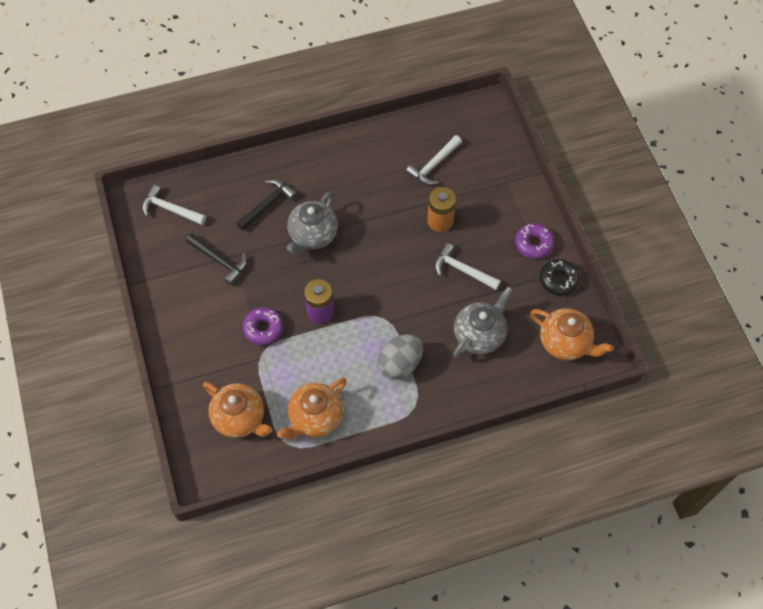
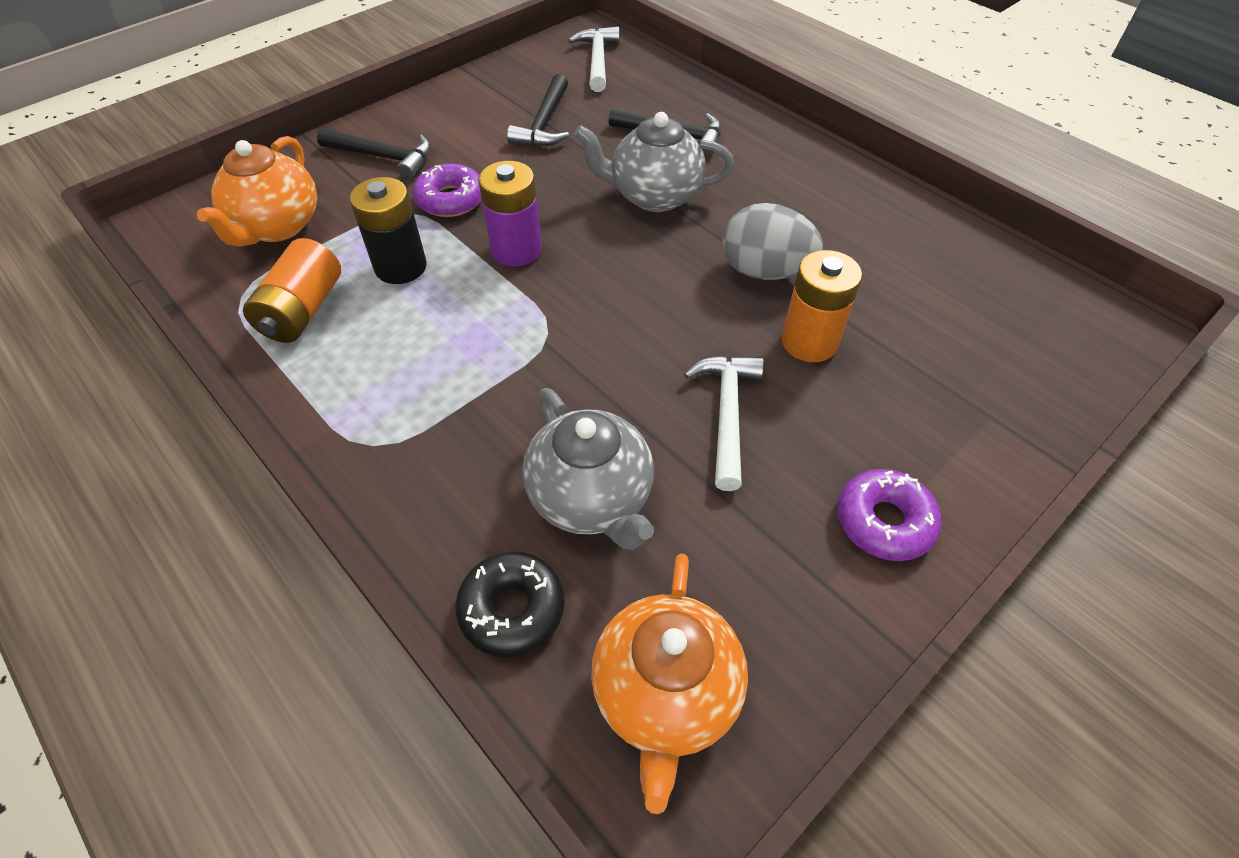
camera: 65 degrees right, 10 degrees down
orange teapot [277,378,347,440] -> orange battery [243,238,341,343]
grey egg [377,334,423,380] -> grey egg moved to [722,203,823,280]
white hammer [406,135,462,185] -> none
grey teapot [453,286,513,358] -> grey teapot turned 45 degrees clockwise [522,388,654,550]
black donut [540,259,580,295] -> black donut moved to [455,551,565,657]
none -> black hammer [317,128,431,180]
none -> black battery [350,177,427,284]

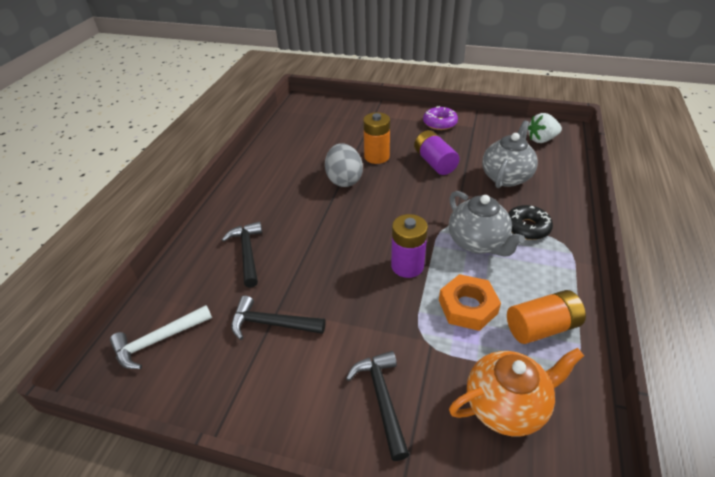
camera: 120 degrees left, 10 degrees down
black battery [350,177,427,284] -> orange nut [439,274,501,331]
purple donut [413,164,482,217] -> none
black donut [455,551,565,657] -> black donut moved to [508,205,553,240]
black hammer [507,74,569,147] -> black hammer turned 150 degrees counterclockwise [231,296,325,340]
grey teapot [574,112,734,212] -> grey teapot moved to [449,191,525,257]
orange teapot [591,554,748,814] -> white strawberry [528,113,562,143]
white hammer [684,356,764,491] -> purple battery [414,130,459,175]

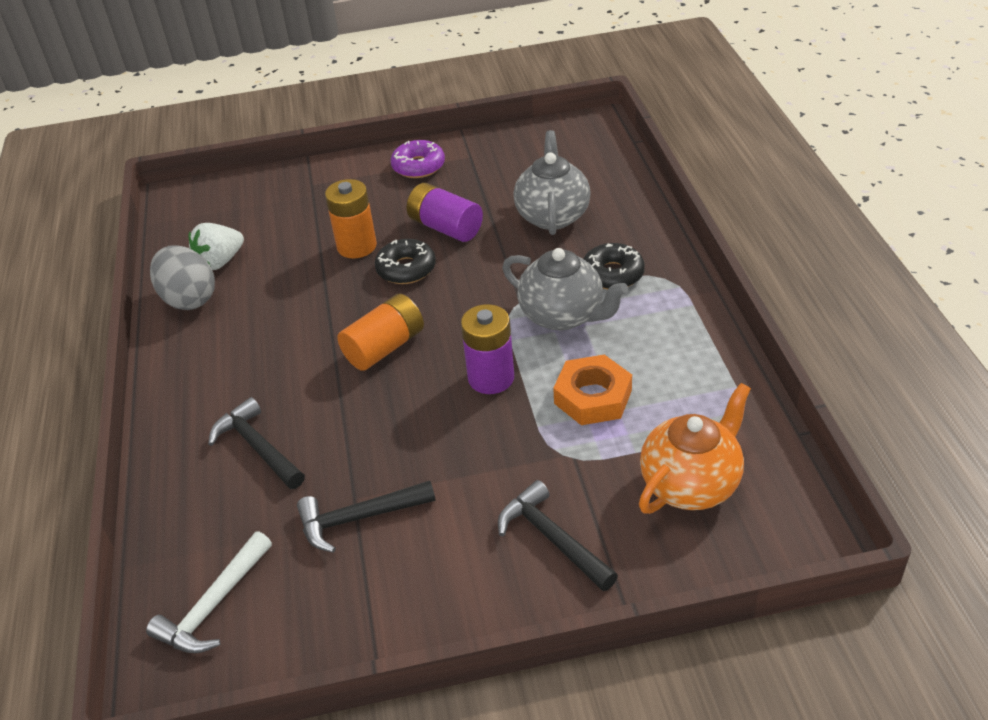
camera: 25 degrees left, 0 degrees up
grey egg [325,143,363,187] -> grey egg moved to [150,245,215,310]
orange battery [507,290,586,344] -> orange battery moved to [337,294,424,371]
white strawberry [528,113,562,143] -> white strawberry moved to [189,223,244,270]
none -> black donut [374,239,436,284]

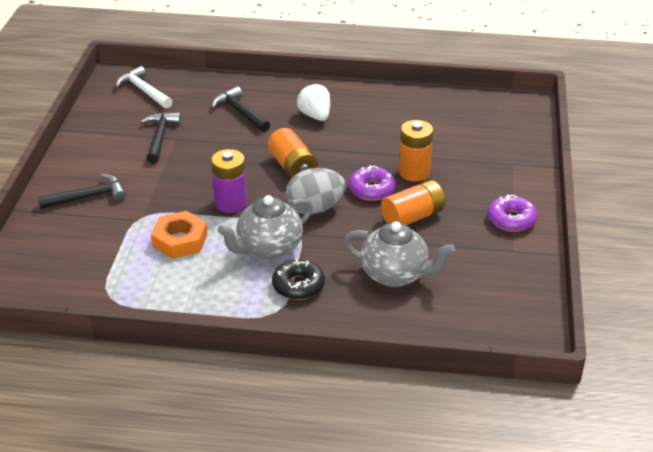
camera: 105 degrees right, 5 degrees down
grey egg [150,245,215,310] -> grey egg moved to [286,168,346,215]
white strawberry [189,223,244,270] -> white strawberry moved to [297,83,330,121]
black hammer [208,397,305,489] -> black hammer turned 105 degrees counterclockwise [212,86,270,132]
black donut [374,239,436,284] -> purple donut [349,165,396,201]
purple battery [407,183,483,242] -> orange battery [381,180,446,225]
orange teapot [639,383,751,514] -> none

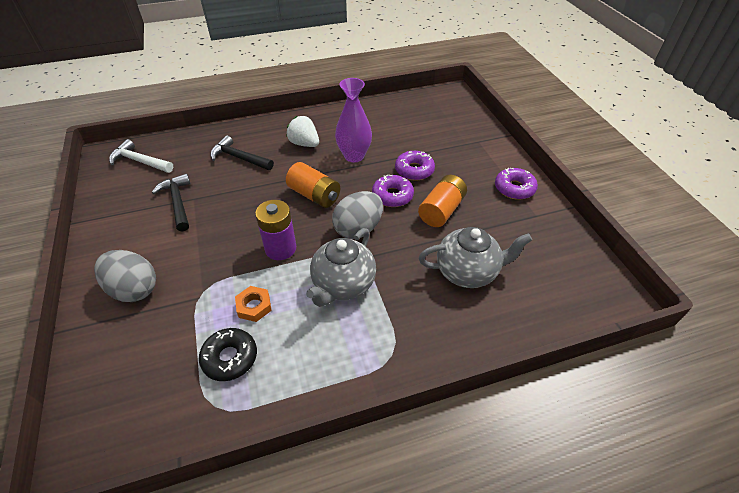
camera: 25 degrees left, 10 degrees up
black hammer [38,174,126,209] -> grey egg [94,250,156,302]
orange nut [151,211,208,259] -> orange nut [235,286,272,322], size x0.64
black donut [272,259,325,300] -> black donut moved to [199,328,257,381]
orange battery [399,120,433,182] -> purple donut [395,151,435,181]
none -> purple vase [335,78,372,162]

